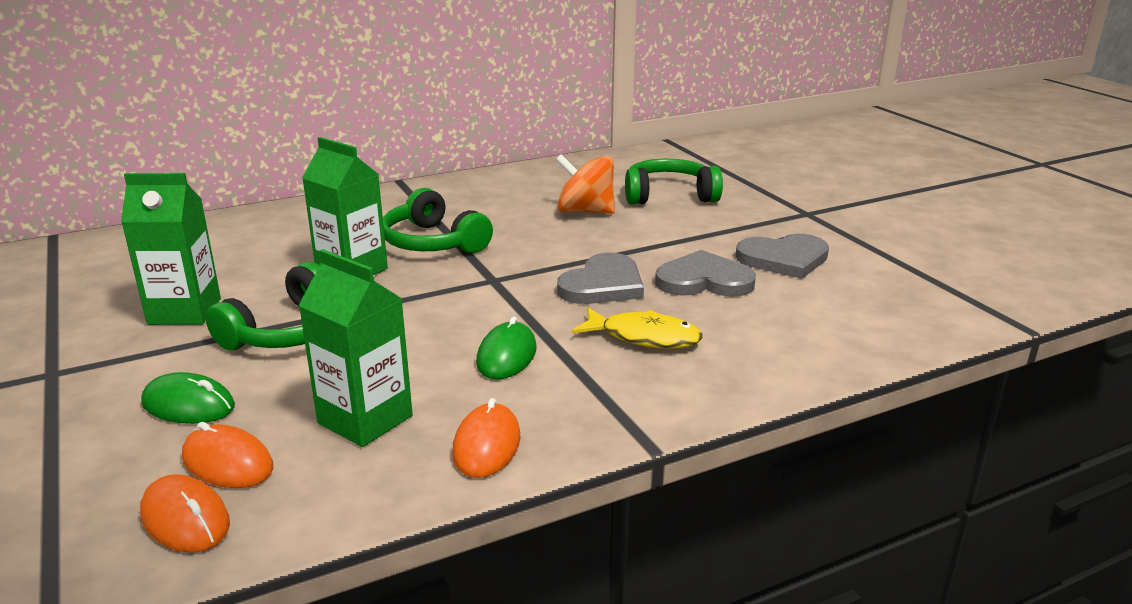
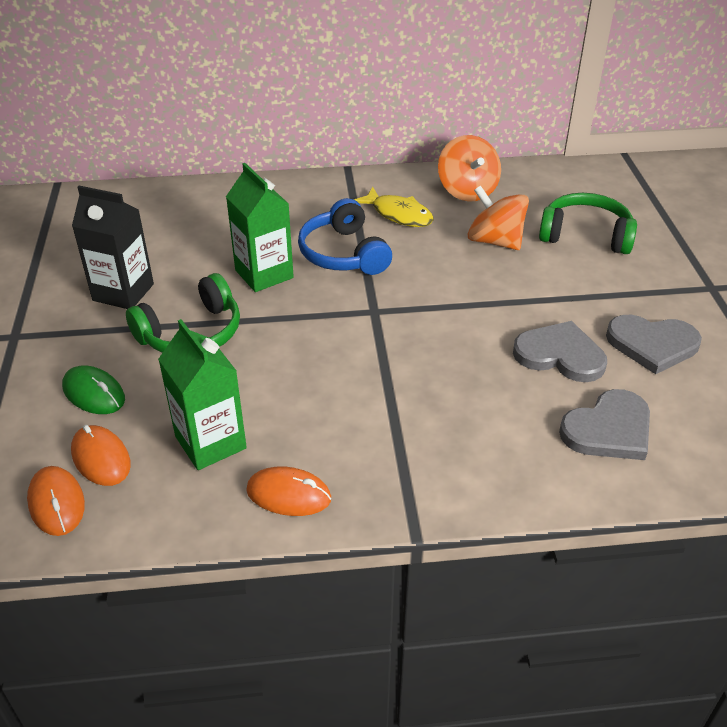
camera: 20 degrees right, 15 degrees up
green carton [121,173,221,325] -> black carton [72,186,154,309]
green headphones [383,188,493,253] -> blue headphones [298,198,392,275]
orange mouse [452,398,521,478] -> orange mouse turned 75 degrees clockwise [246,467,331,516]
green mouse [476,316,537,379] -> none
grey heart [557,253,644,304] -> grey heart moved to [559,389,650,460]
yellow fish [572,307,703,349] -> yellow fish moved to [353,187,434,227]
none -> orange spinning top [438,135,501,201]

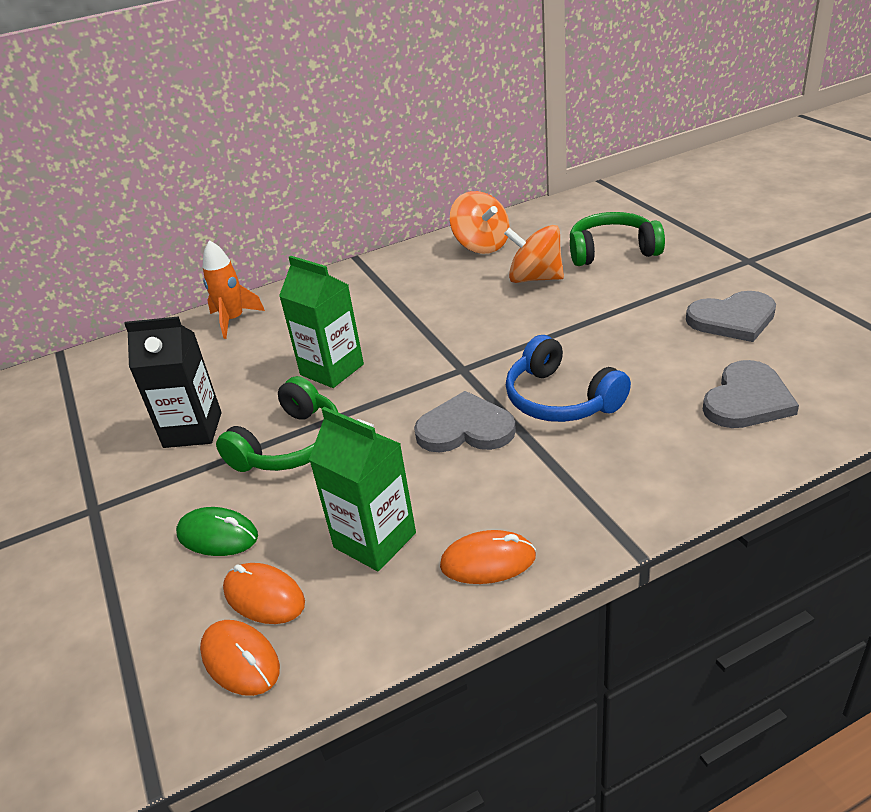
camera: 15 degrees left, 5 degrees down
blue headphones [298,198,392,275] -> blue headphones moved to [506,335,631,422]
yellow fish [353,187,434,227] -> none
grey heart [513,321,607,382] -> grey heart moved to [414,391,516,452]
none -> orange rocket [203,240,265,339]

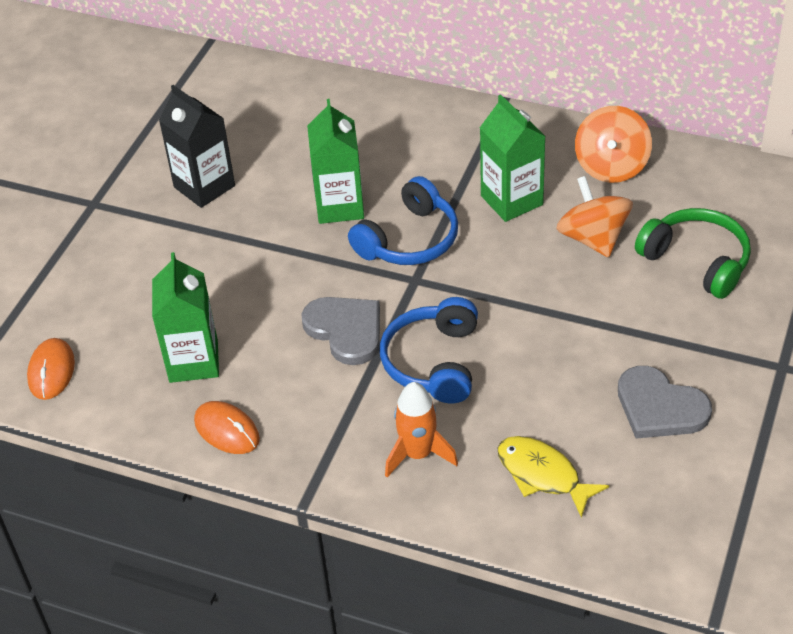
camera: 45 degrees right, 10 degrees up
green mouse [176,507,258,556] -> none
orange rocket [203,240,265,339] -> orange rocket moved to [385,382,458,477]
green headphones [216,376,338,472] -> none
orange mouse [223,563,305,624] -> none
grey heart [703,360,799,428] -> yellow fish [498,436,609,518]
none -> blue headphones [348,176,458,265]
none -> green carton [480,94,546,222]

